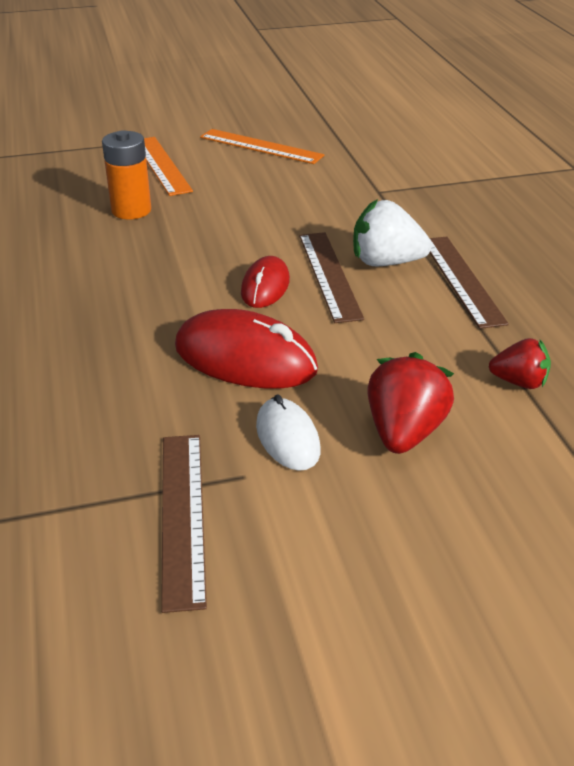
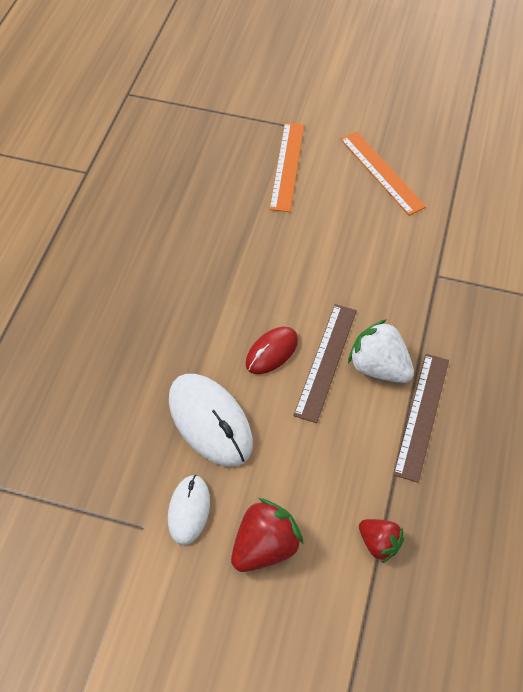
camera: 30 degrees right, 20 degrees up
orange battery [102,130,151,219] -> none
brown ruler [161,435,207,613] -> none
red mouse [175,309,318,388] -> white mouse [169,374,253,467]

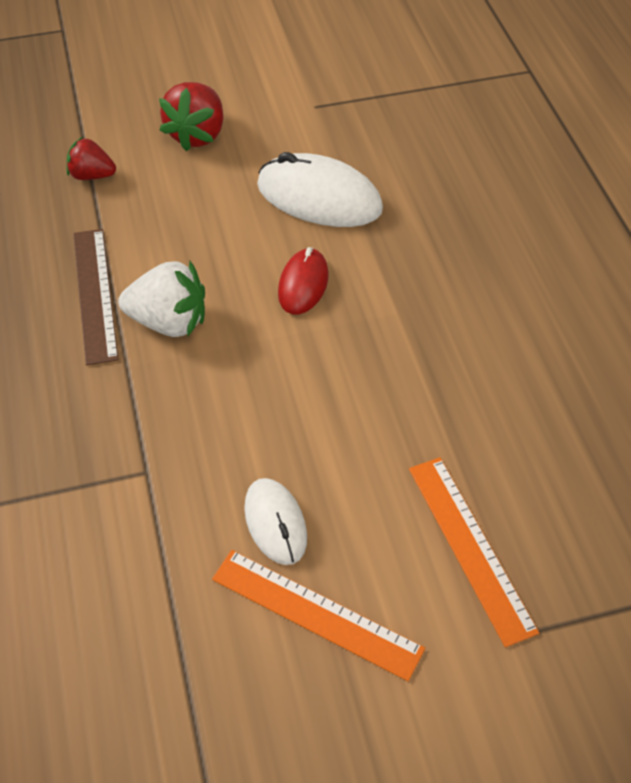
camera: 150 degrees right, 5 degrees down
white mouse [168,475,210,545] -> white mouse moved to [244,478,307,565]
brown ruler [294,304,357,423] -> none

